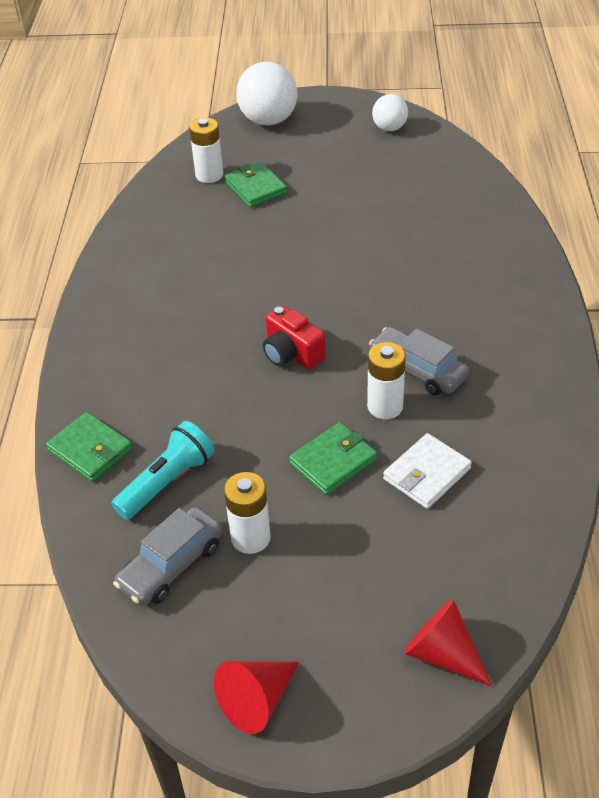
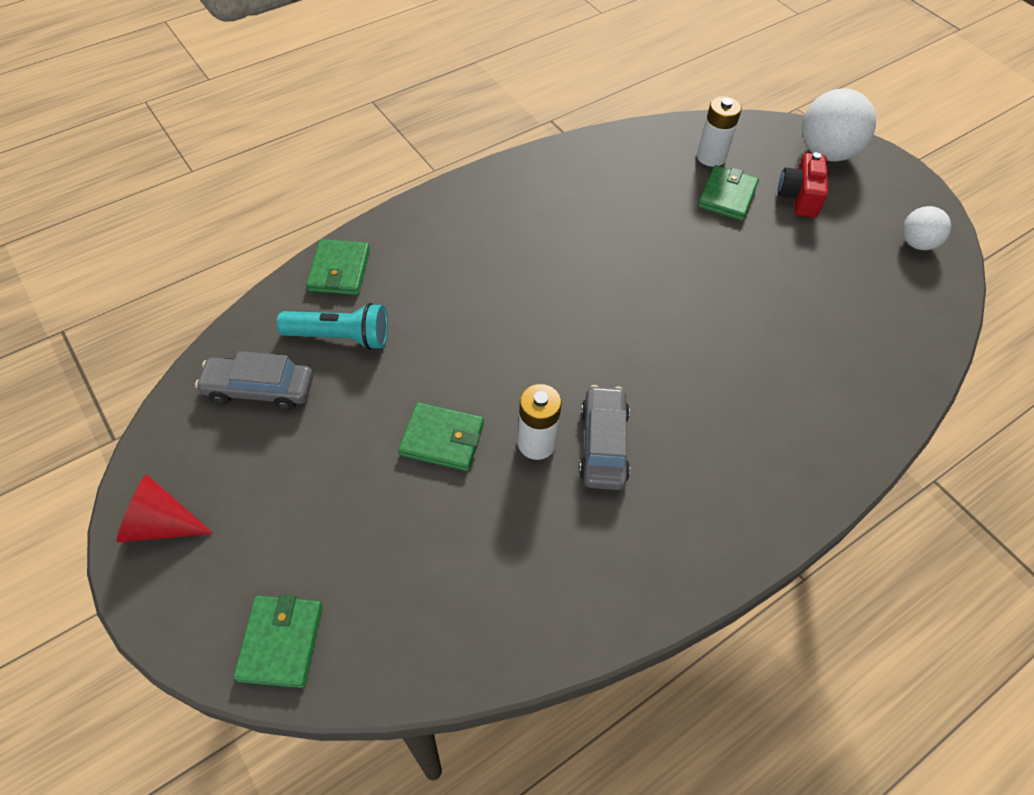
camera: 50 degrees right, 10 degrees up
white battery [224,472,271,554] -> none
red camera [263,305,326,369] -> red camera moved to [778,152,828,218]
white wallet [383,433,472,509] -> none
red cone [404,599,493,686] -> green wallet [233,594,323,688]

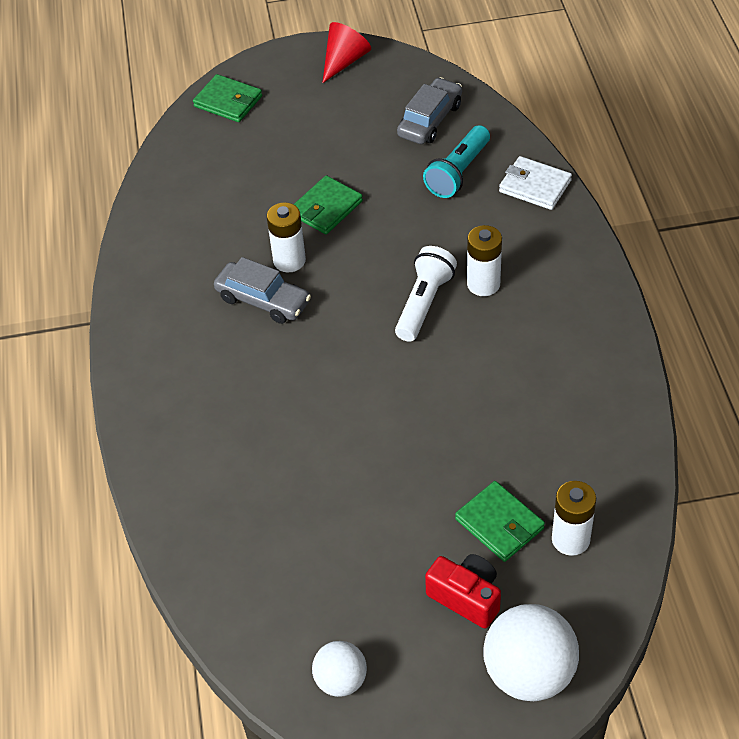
camera: 120 degrees right, 5 degrees down
green wallet [306,239,370,295] -> white wallet [499,156,572,210]
none -> white flashlight [395,246,457,342]
none -> white battery [467,225,502,296]

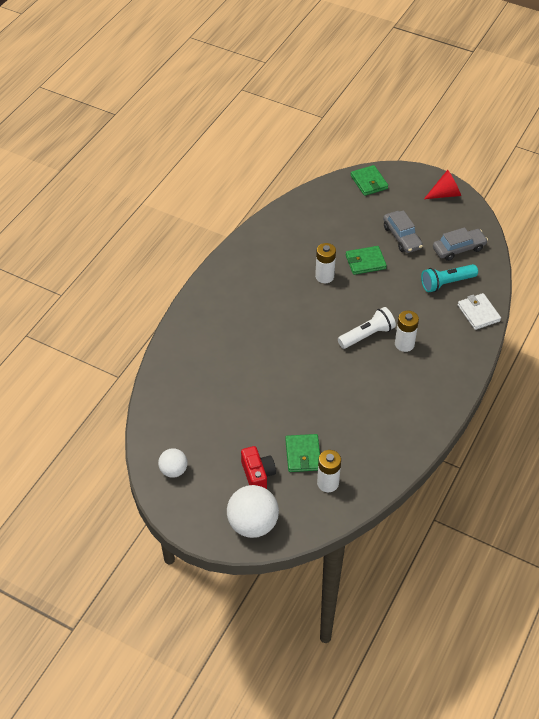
camera: 35 degrees right, 0 degrees up
grey car [214,257,311,324] -> grey car moved to [383,210,423,253]

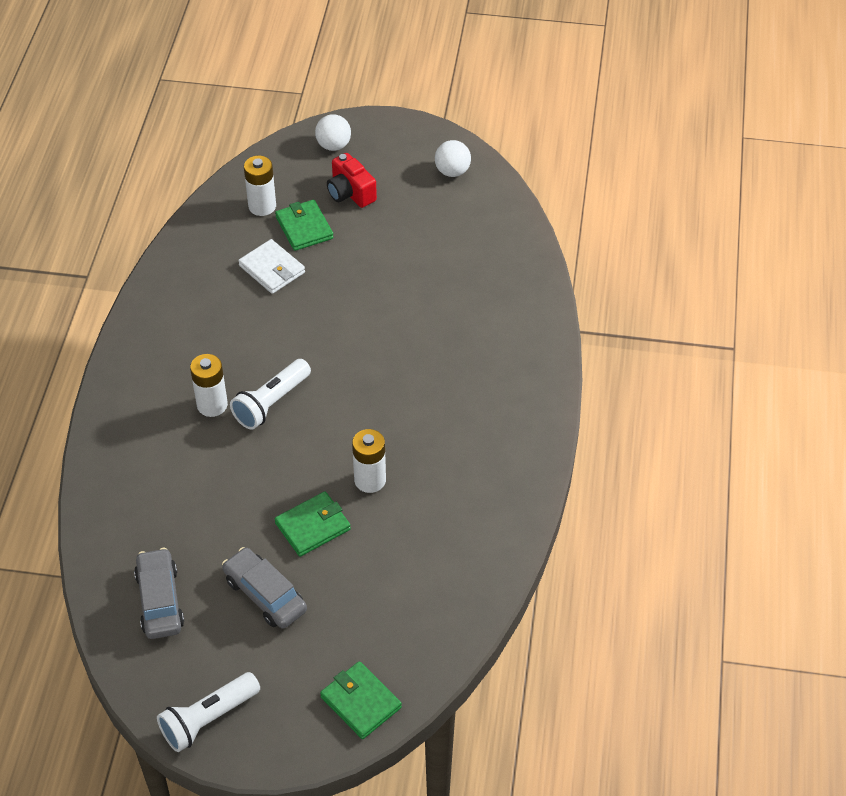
camera: 160 degrees right, 0 degrees up
white ball [227,485,279,538] -> white ball [315,115,351,151], size x0.58
turquoise flashlight [421,264,478,292] -> none
red cone [424,170,461,199] -> white flashlight [157,672,260,752]
grey car [433,227,488,261] -> grey car turned 120 degrees clockwise [134,548,184,639]
white wallet [458,293,501,330] -> white wallet moved to [238,239,305,294]

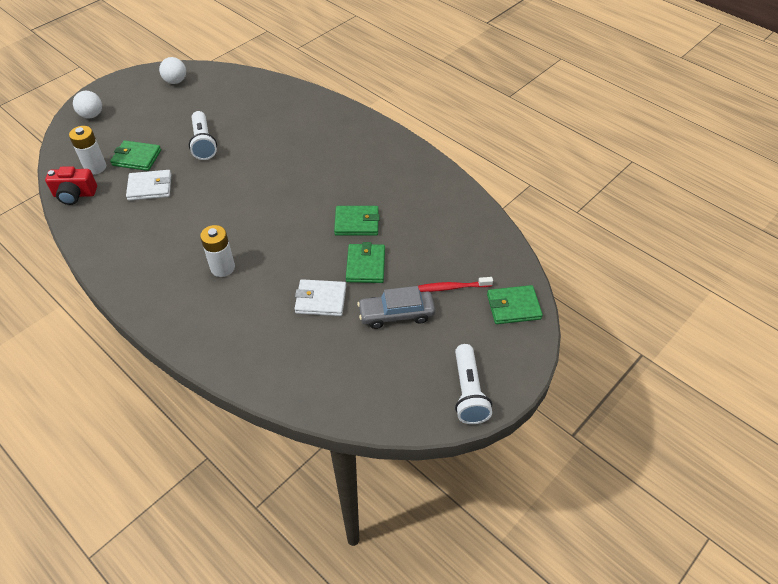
camera: 55 degrees left, 0 degrees up
grey car [134,548,184,639] -> none
white flashlight [230,359,311,430] -> white flashlight moved to [189,111,217,160]
red camera [327,153,377,208] -> red camera moved to [45,166,97,205]
white battery [352,429,386,493] -> green wallet [334,206,380,236]
none -> white wallet [294,279,346,316]
none -> red toothbrush [418,277,493,292]

